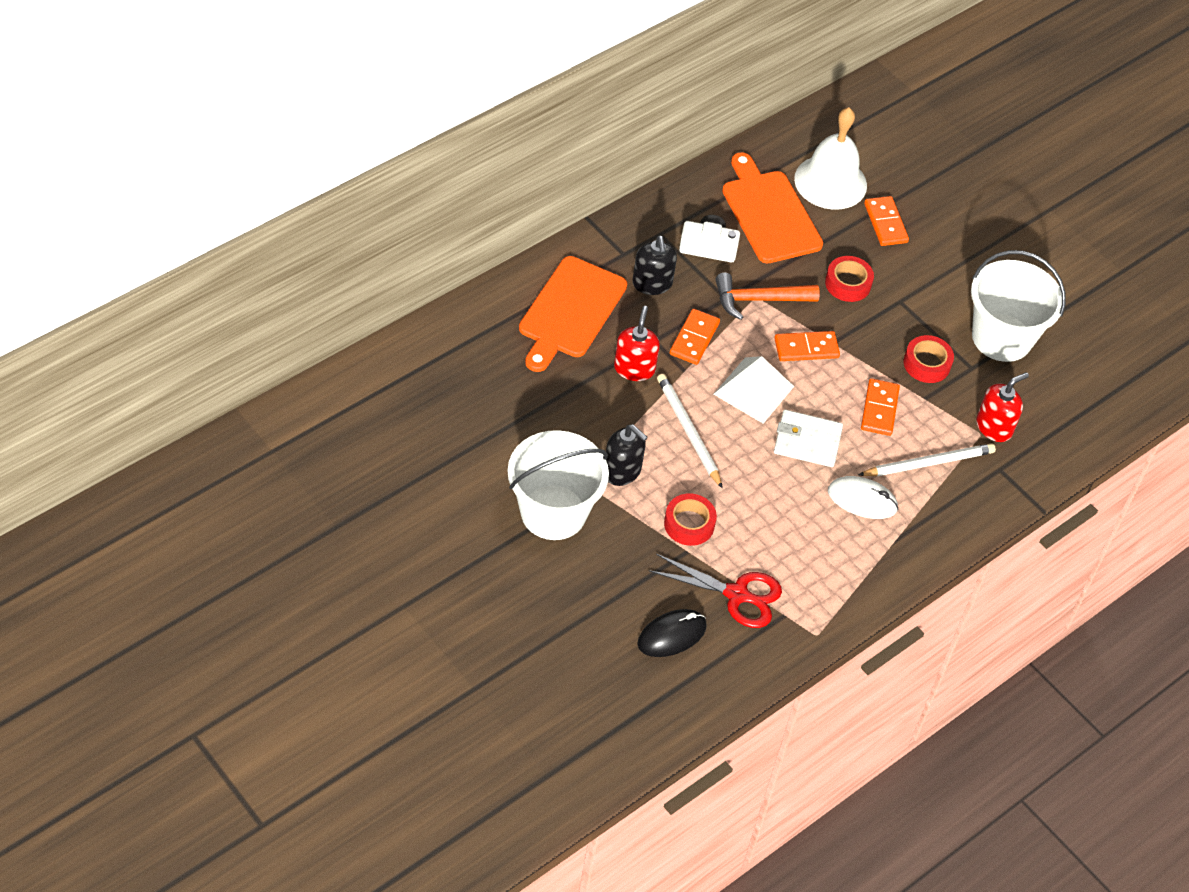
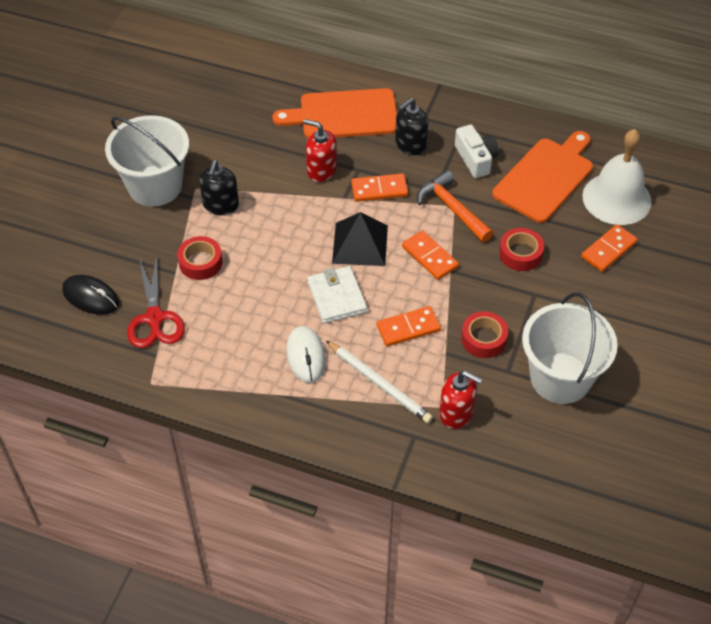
camera: 65 degrees right, 0 degrees up
red soap dispenser [614,306,660,381] -> red soap dispenser turned 135 degrees counterclockwise [303,119,337,182]
white pencil [657,374,723,489] -> none
white pyramid [714,356,794,423] -> black pyramid [332,212,388,266]

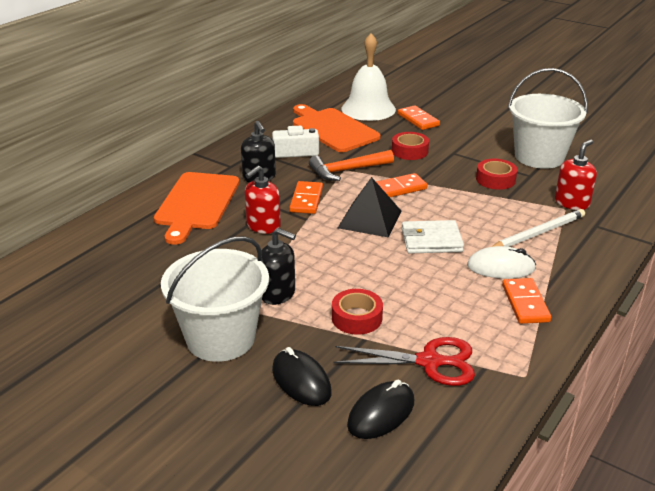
camera: 75 degrees left, 20 degrees down
orange domino [377,306,441,346] -> orange domino moved to [502,278,551,324]
none -> black mouse [272,347,332,406]

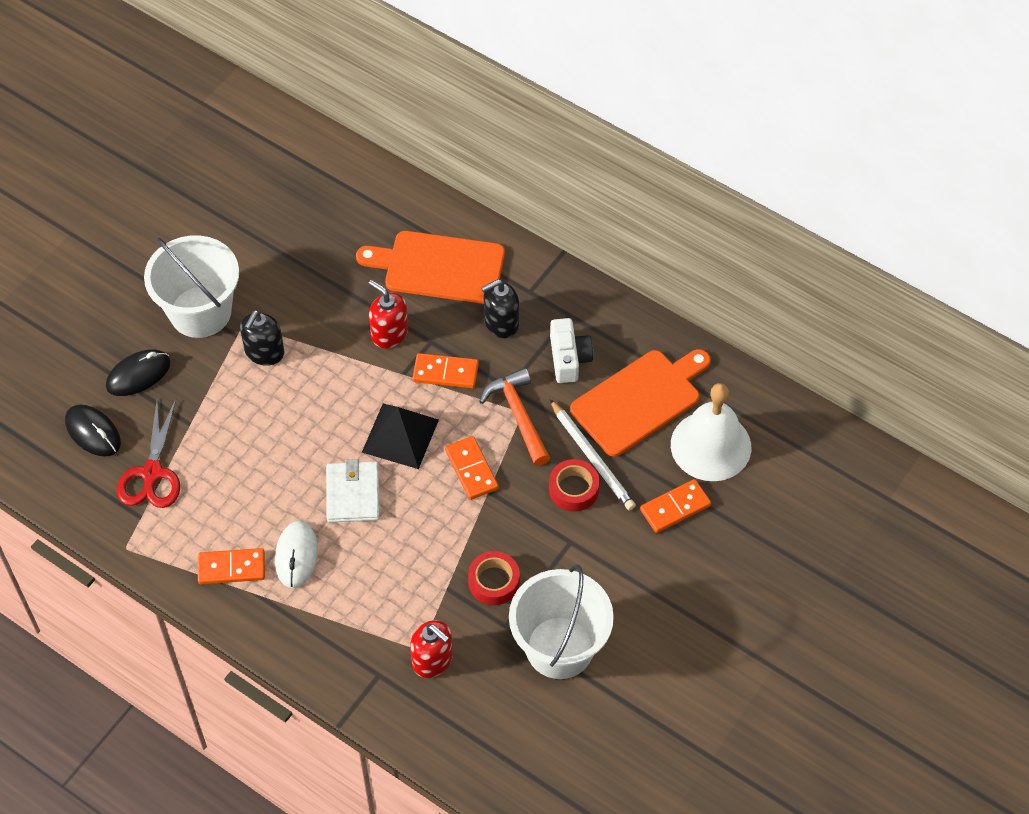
camera: 90 degrees right, 25 degrees up
red tape [332,289,383,335] -> none
white pencil [491,209,585,247] -> white pencil moved to [550,400,636,511]

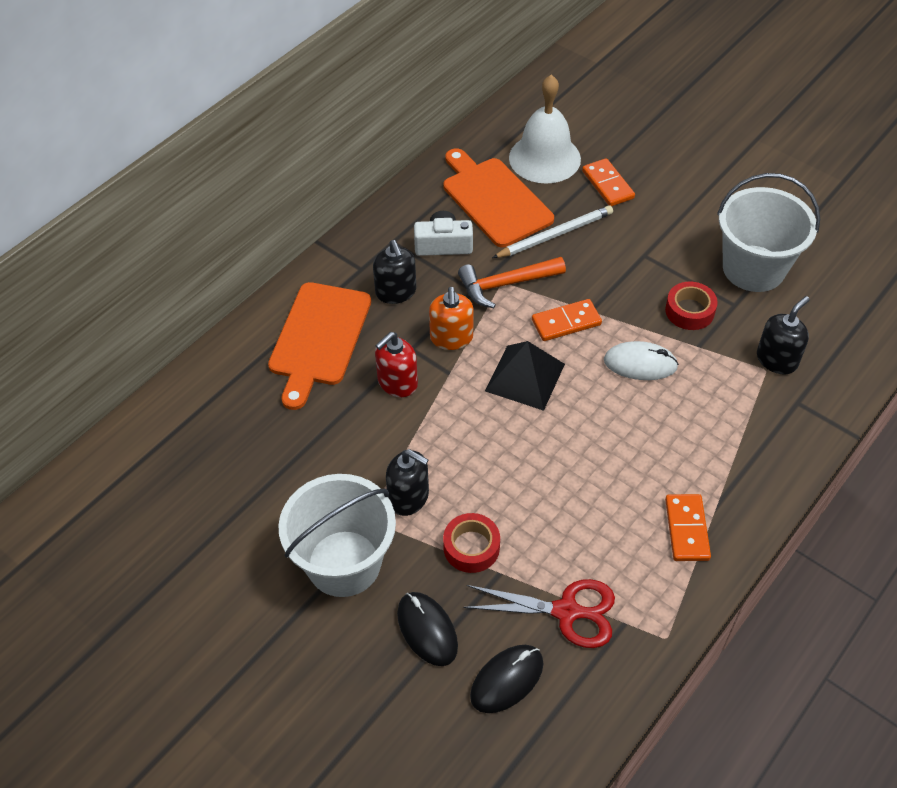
camera: 85 degrees left, 5 degrees down
white mouse [275,521,318,588] -> white mouse moved to [604,341,679,380]
white wallet [326,459,380,522] -> none
red soap dispenser [410,620,453,678] -> black soap dispenser [757,296,810,374]
orange domino [413,353,479,388] -> orange soap dispenser [429,287,474,350]
red tape [549,459,600,512] -> red tape moved to [443,513,500,573]

